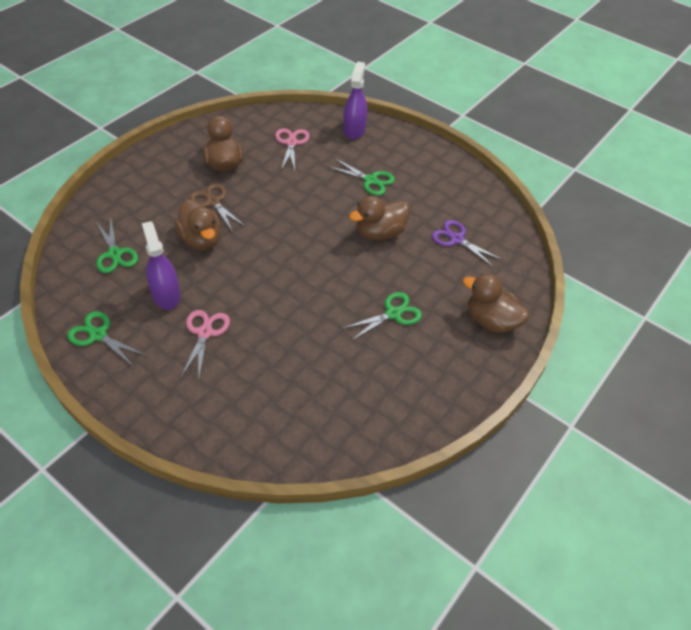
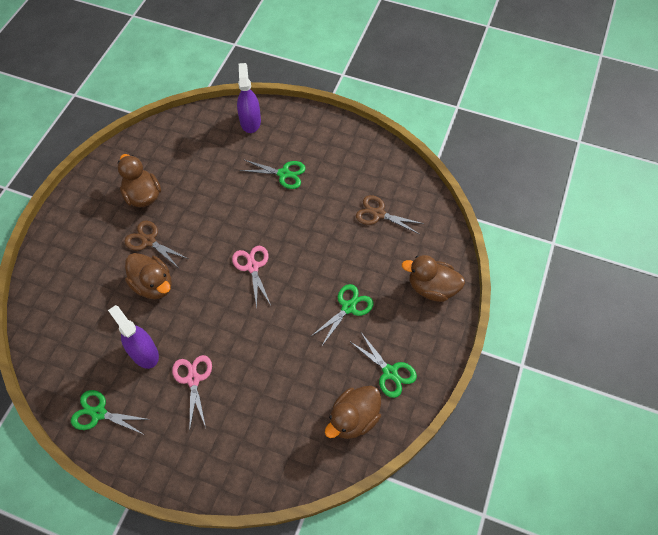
camera: 15 degrees left, 10 degrees up
green scissors [96,219,138,273] -> green scissors moved to [349,331,417,398]
pink scissors [275,128,310,170] -> pink scissors moved to [232,246,271,308]
brown duck [349,196,410,241] -> brown duck moved to [325,386,381,439]
purple scissors [431,220,503,268] -> brown scissors [356,195,424,234]

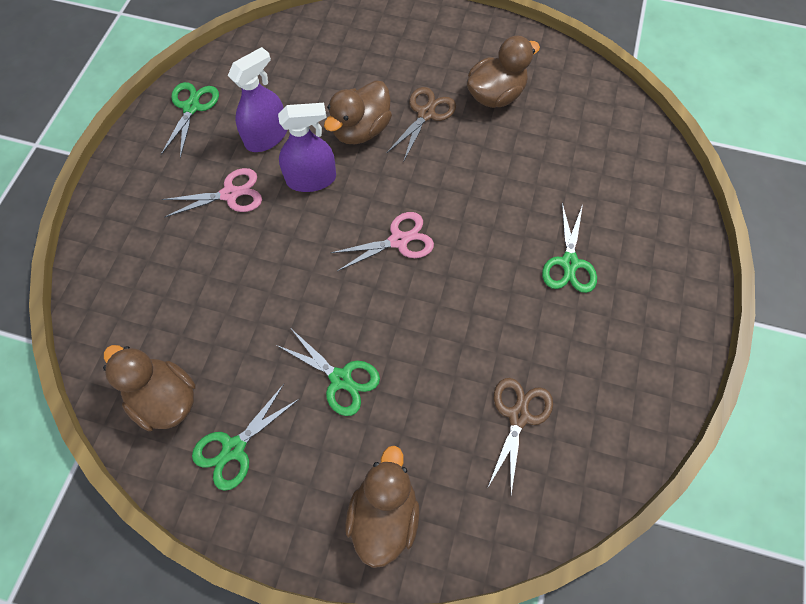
camera: 85 degrees right, 5 degrees up
purple spray bottle [237,63,261,133] -> purple spray bottle moved to [278,103,336,192]

